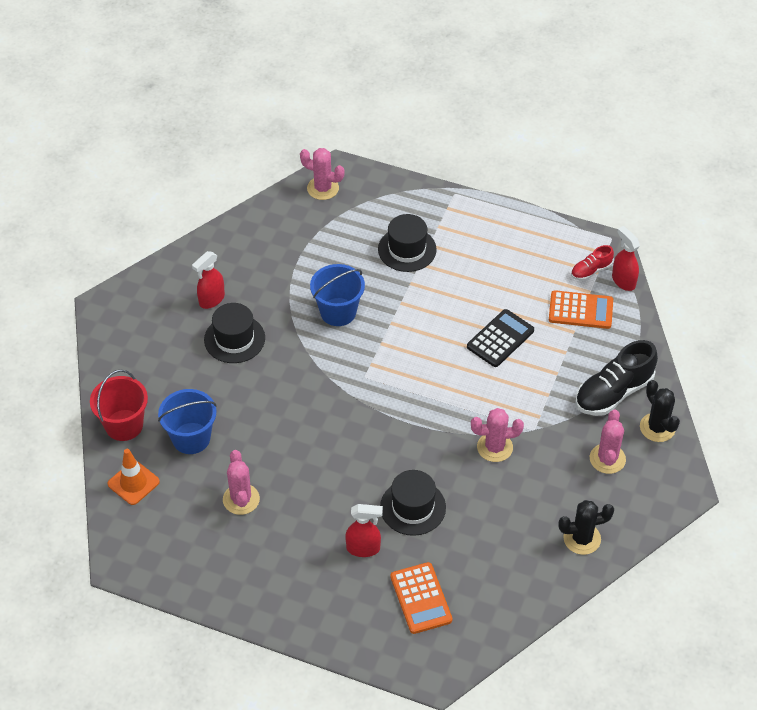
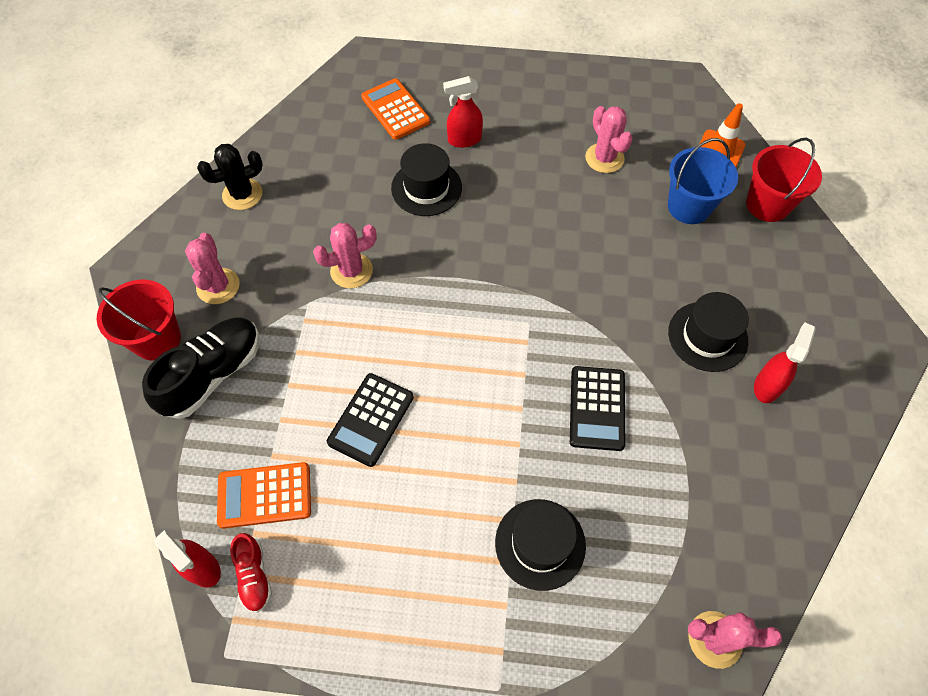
camera: 165 degrees right, 10 degrees up
blue bucket [310,264,365,326] -> black calculator [570,366,625,451]
red shoe [571,245,614,281] -> red shoe turned 120 degrees clockwise [230,533,272,613]
black cactus [640,380,680,442] -> red bucket [97,280,181,360]

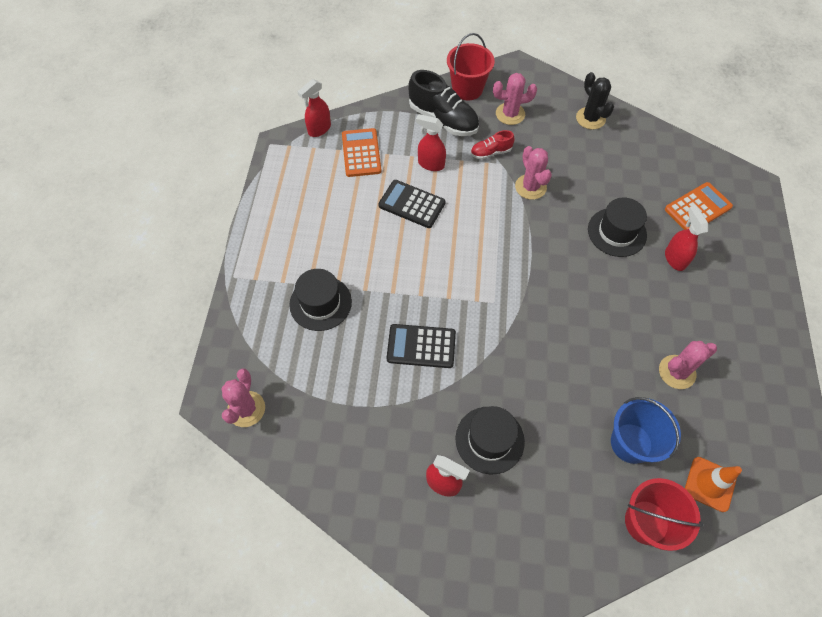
camera: 90 degrees right, 0 degrees up
red shoe [230,533,272,613] -> red shoe moved to [470,130,515,160]
none -> red spray bottle [416,114,446,171]

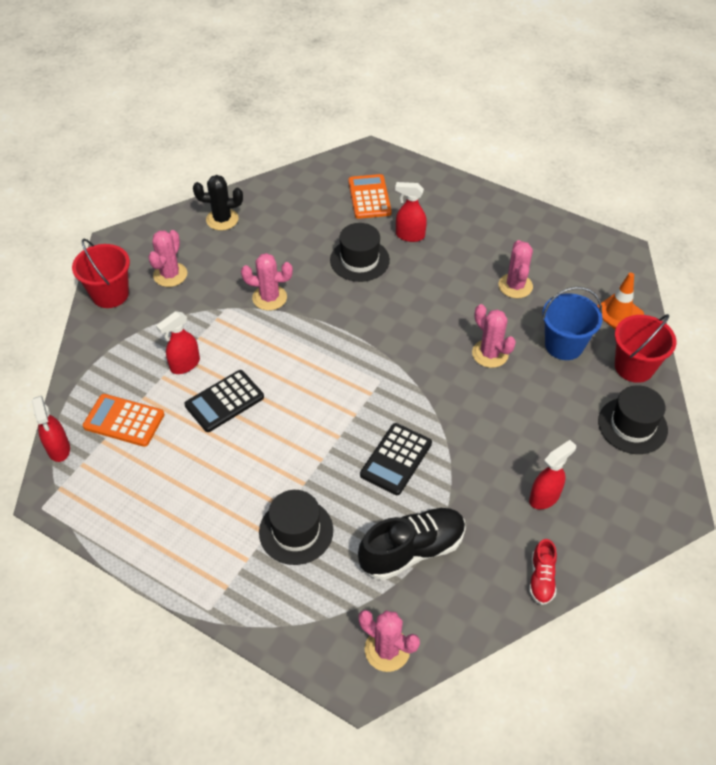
camera: 65 degrees left, 10 degrees down
black shoe [409,70,479,136] -> black shoe moved to [358,508,466,580]
black hat [456,406,525,474] -> black hat moved to [598,385,668,454]
red shoe [470,130,515,160] -> red shoe moved to [529,539,557,605]
none -> pink cactus [472,304,516,368]

